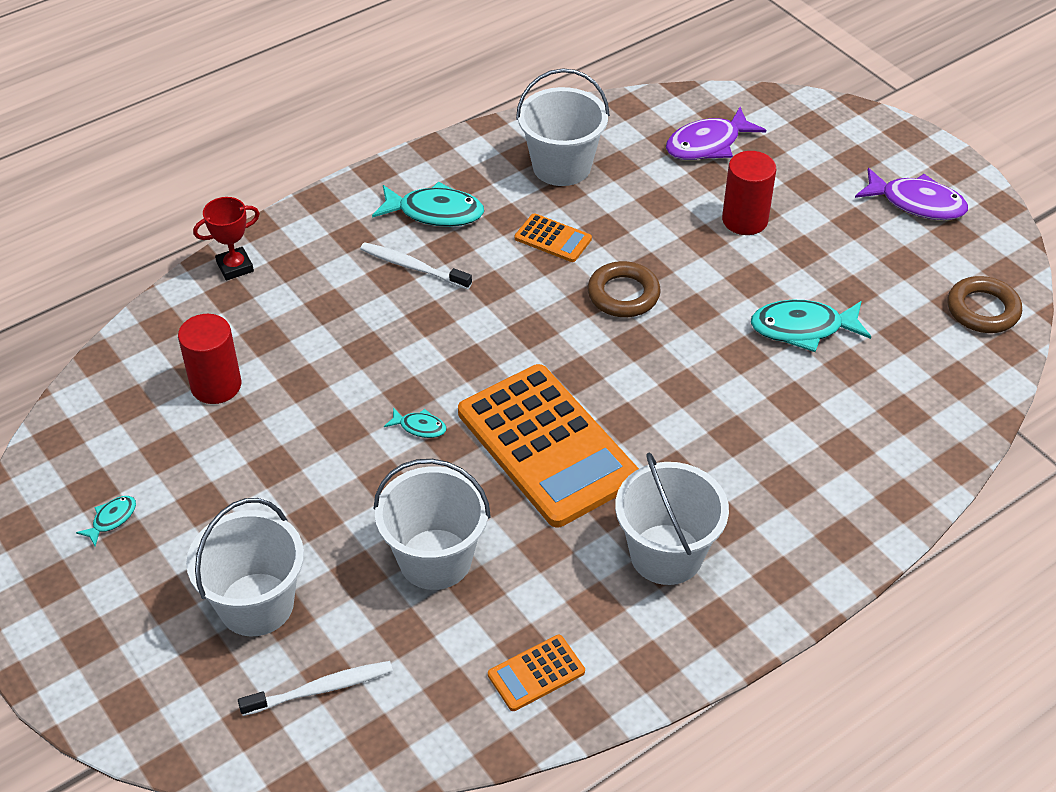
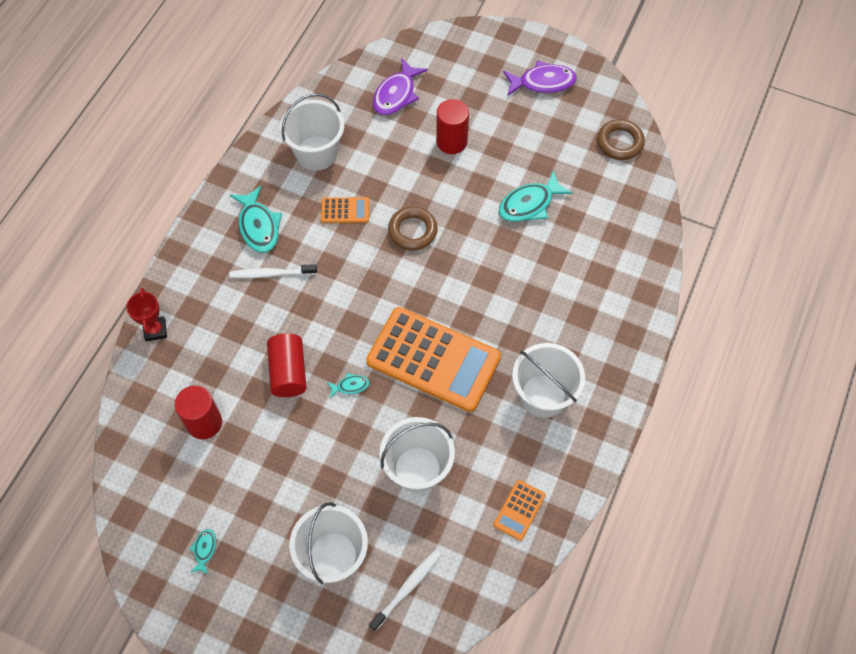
camera: 30 degrees left, 15 degrees up
red trophy [193,197,260,281] -> red trophy turned 45 degrees counterclockwise [126,288,167,342]
turquoise fish [372,181,484,227] -> turquoise fish turned 90 degrees clockwise [230,186,282,253]
none -> red cylinder [267,333,307,397]

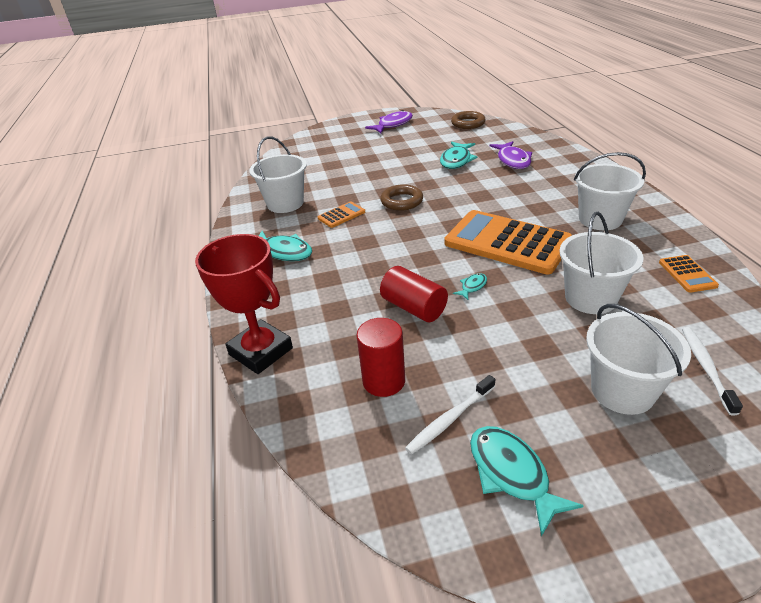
camera: 35 degrees left, 25 degrees down
red trophy [126,288,167,342] -> red trophy [195,234,293,374], size x1.87
turquoise fish [189,529,216,575] -> turquoise fish [470,426,584,537], size x2.01
white toothbrush [229,264,317,278] -> white toothbrush moved to [405,375,495,455]
orange calculator [366,307,501,412] -> orange calculator turned 135 degrees counterclockwise [444,210,572,274]
purple fish [373,58,428,115] -> purple fish moved to [490,141,532,169]
red cylinder [436,99,469,154] -> none

